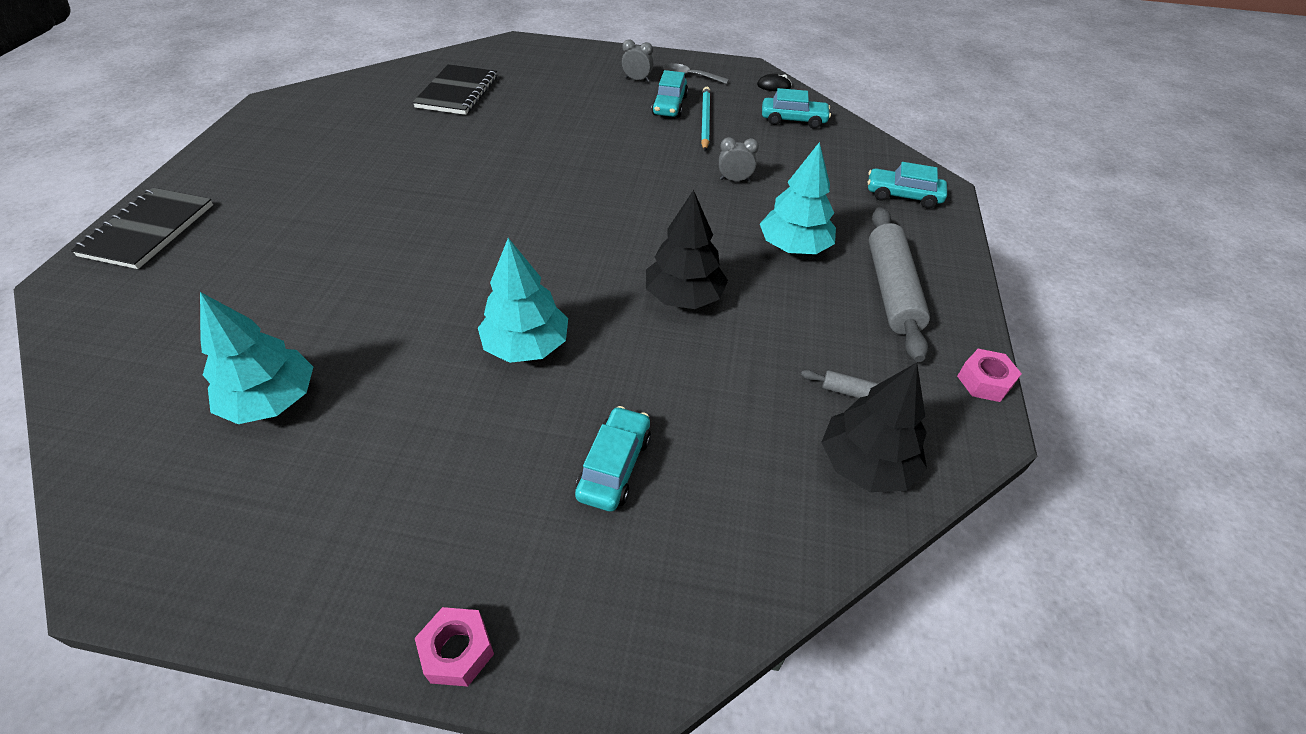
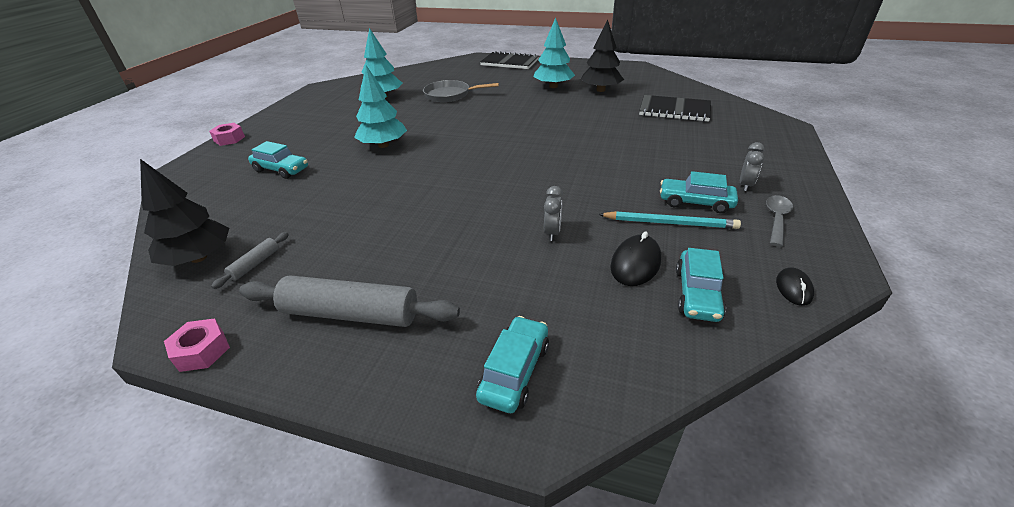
camera: 100 degrees right, 10 degrees down
black tree [646,190,728,309] -> black tree moved to [580,19,624,92]
turquoise tree [760,142,836,254] -> turquoise tree moved to [533,17,575,88]
none -> grey pan [423,80,499,102]
none -> black mouse [610,231,661,286]

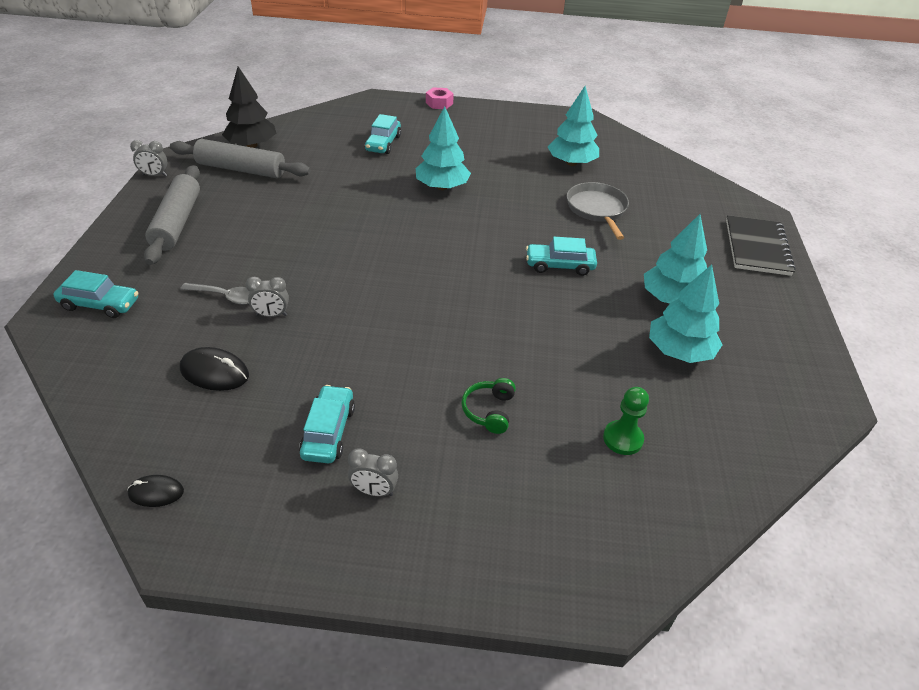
camera: 75 degrees right, 5 degrees up
pink nut [164,318,230,372] -> grey clock [130,140,167,177]
grey rolling pin [211,232,289,289] -> grey rolling pin [170,139,311,178], size x2.18
black tree [580,19,624,92] -> turquoise tree [649,264,722,363]
turquoise pencil [598,211,741,229] -> none
black notebook [639,95,711,122] -> green pawn [603,387,649,455]
turquoise car [676,248,726,322] -> turquoise car moved to [526,237,597,276]
grey spoon [766,195,793,247] -> grey spoon moved to [180,283,250,305]
none -> green headphones [461,378,516,434]

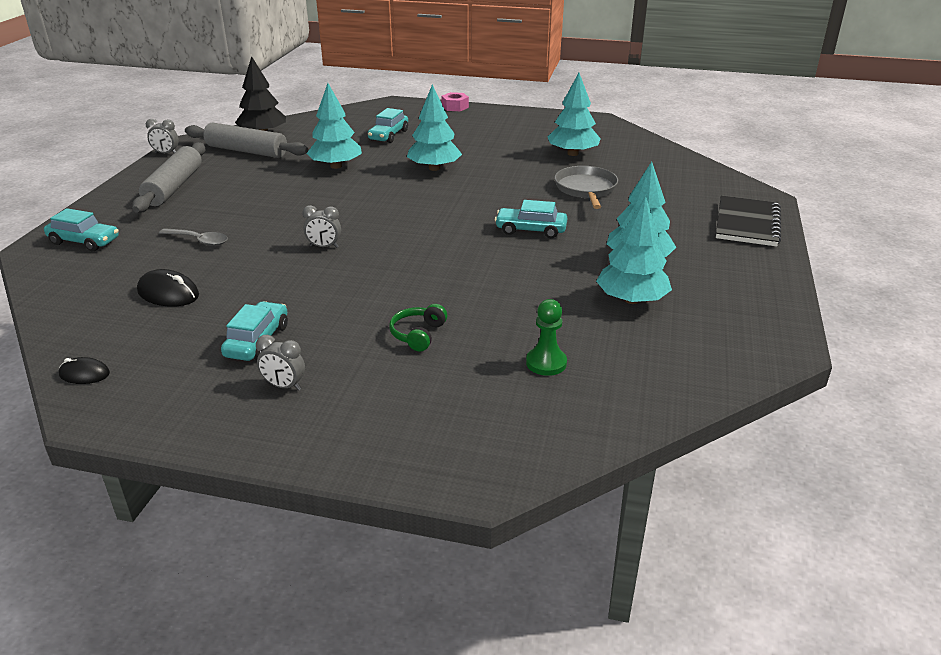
camera: 10 degrees right, 10 degrees down
grey clock [246,277,289,317] -> grey clock moved to [302,205,341,248]
none -> turquoise tree [306,83,362,169]

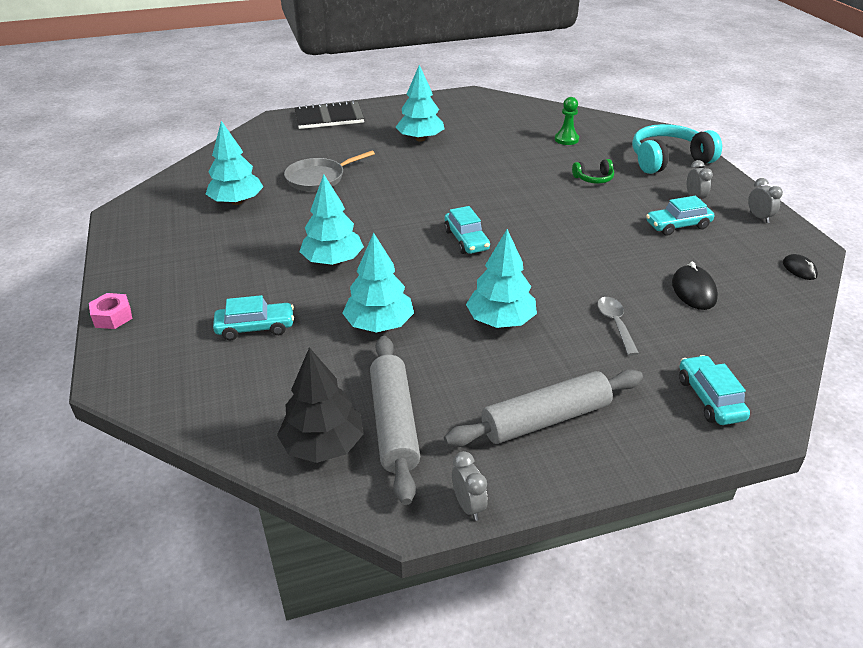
camera: 120 degrees left, 5 degrees up
grey clock [302,205,341,248] -> grey clock moved to [748,178,783,223]
turquoise car [495,200,567,238] -> turquoise car moved to [444,206,490,254]
turquoise tree [596,196,672,304] -> turquoise tree moved to [466,229,537,328]
none -> turquoise headphones [632,124,722,174]

